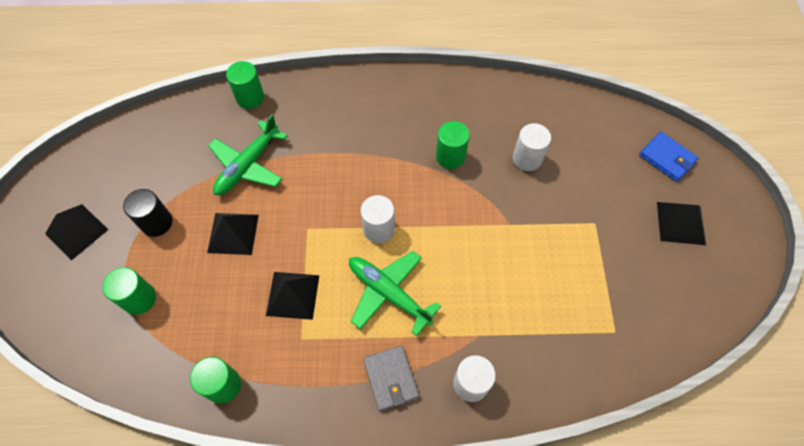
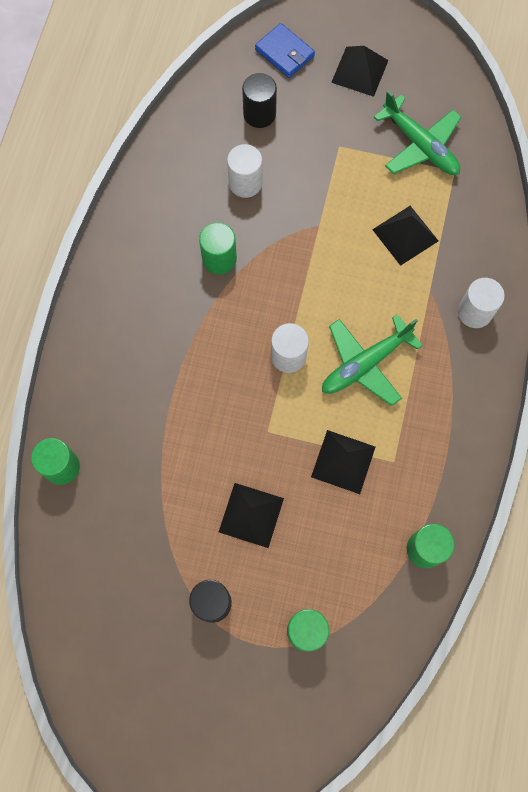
camera: 75 degrees left, 10 degrees up
black pyramid [45,204,108,261] -> black pyramid moved to [372,206,438,266]
green plane [208,114,288,195] -> green plane moved to [374,90,461,175]
grey wallet [363,346,419,411] -> none
blue wallet [639,132,698,182] -> blue wallet turned 75 degrees clockwise [255,23,315,78]
none -> black cylinder [242,73,277,128]

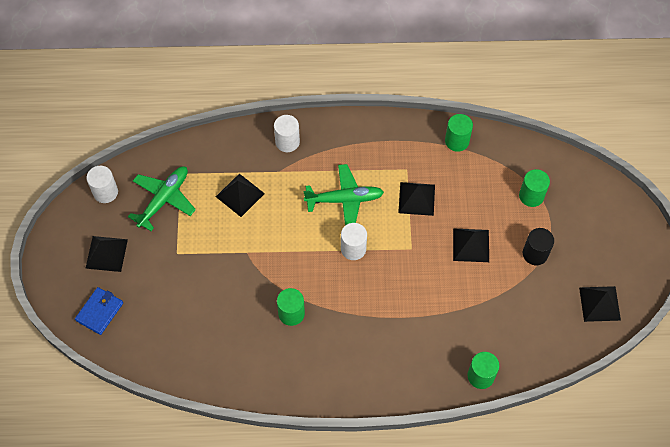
camera: 105 degrees left, 10 degrees down
white cylinder [227,144,262,198] -> white cylinder moved to [87,166,118,203]
black cylinder [242,73,277,128] -> none
green plane [322,314,423,406] -> green plane turned 45 degrees counterclockwise [303,164,384,226]
none -> black pyramid [579,286,621,322]

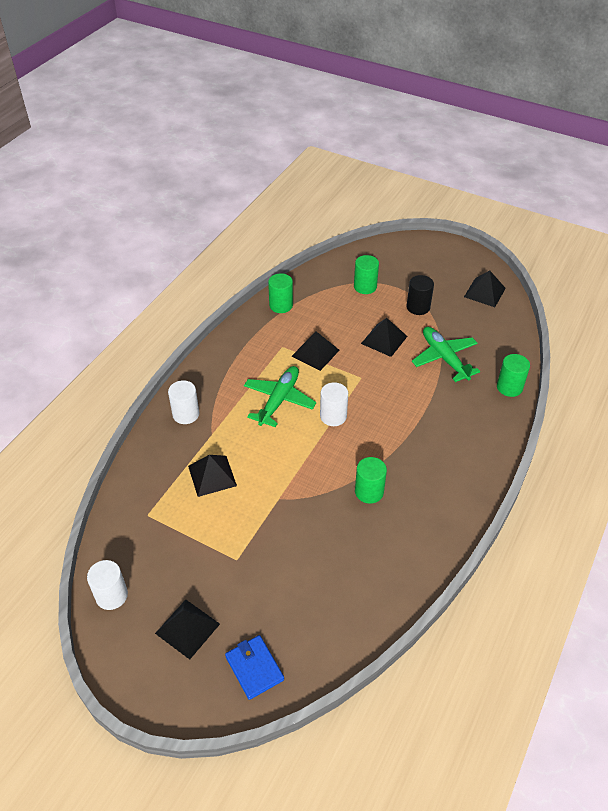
camera: 60 degrees left, 15 degrees down
green plane [128,166,196,231] -> green plane moved to [412,327,480,382]

